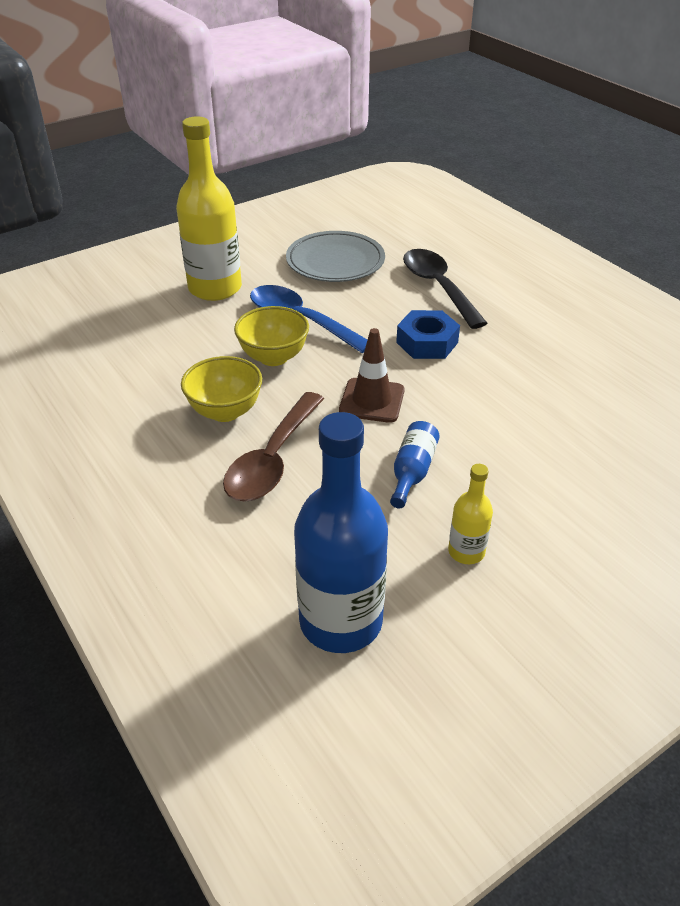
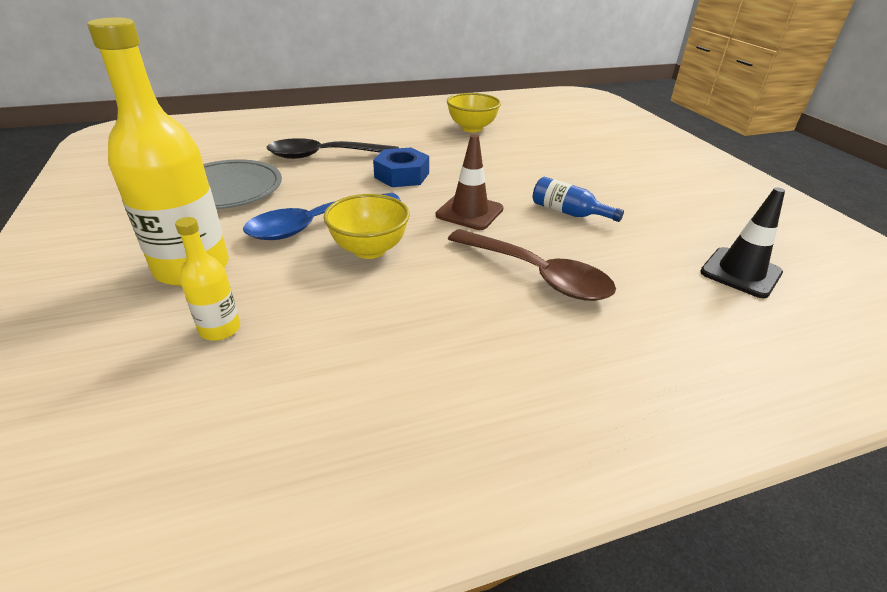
camera: 75 degrees left, 5 degrees down
yellow bowl [181,356,262,422] -> yellow bowl moved to [447,93,501,132]
blue bottle [294,412,388,653] -> black traffic cone [700,187,785,298]
yellow bottle [448,464,493,564] -> yellow bottle moved to [175,217,240,341]

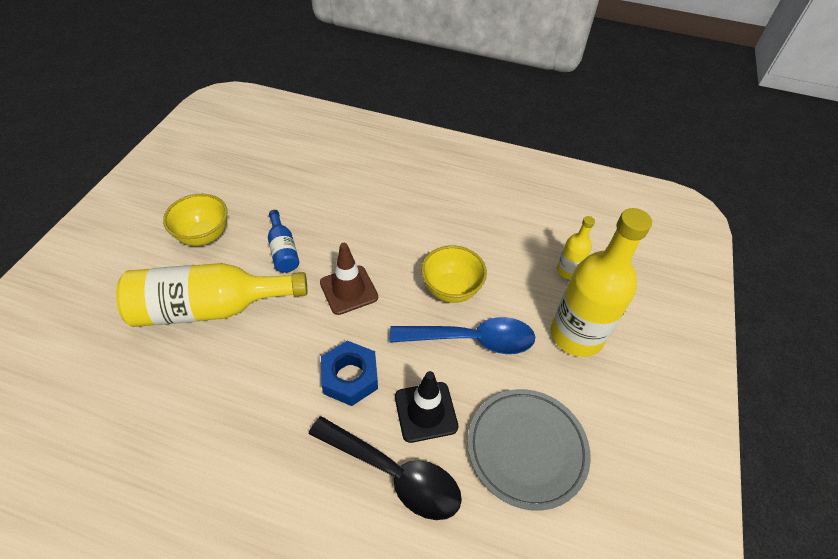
camera: 145 degrees left, 15 degrees up
yellow bowl [447,93,501,132] -> yellow bowl moved to [163,194,228,246]
brown spoon [448,229,616,301] -> none
black traffic cone [700,187,785,298] -> black traffic cone moved to [395,371,458,443]
none -> yellow bottle [116,263,307,327]

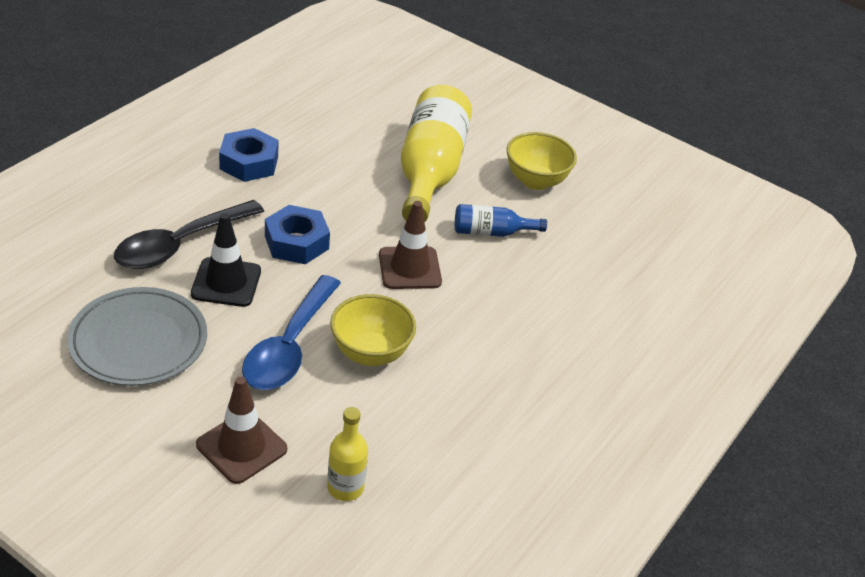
camera: 105 degrees right, 10 degrees down
yellow bottle [551,208,652,357] -> brown traffic cone [196,376,287,484]
none -> blue nut [219,128,278,182]

